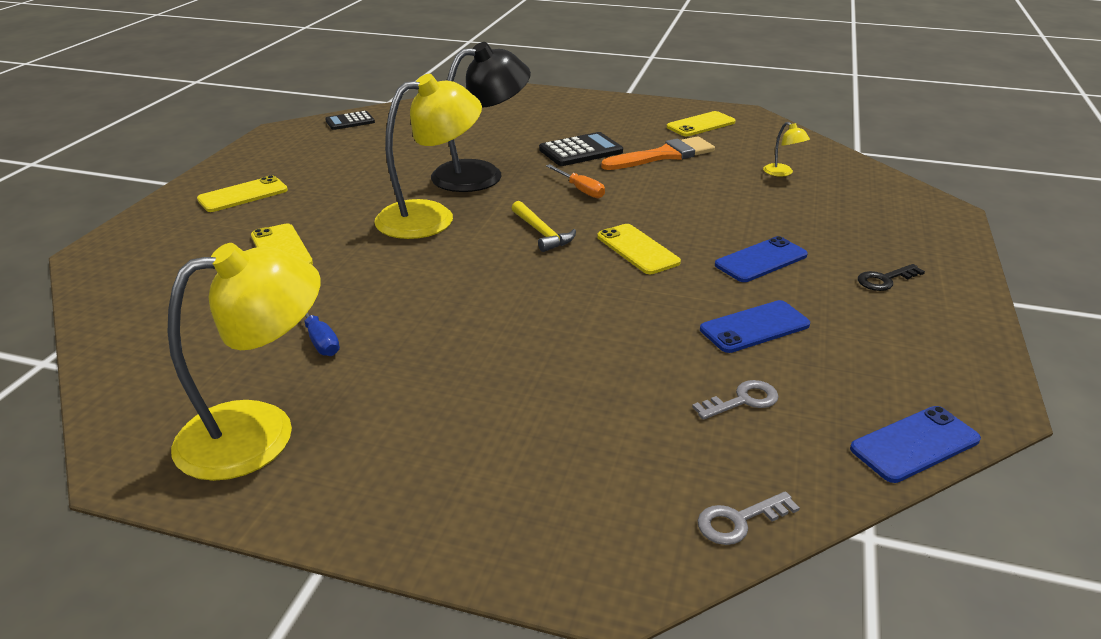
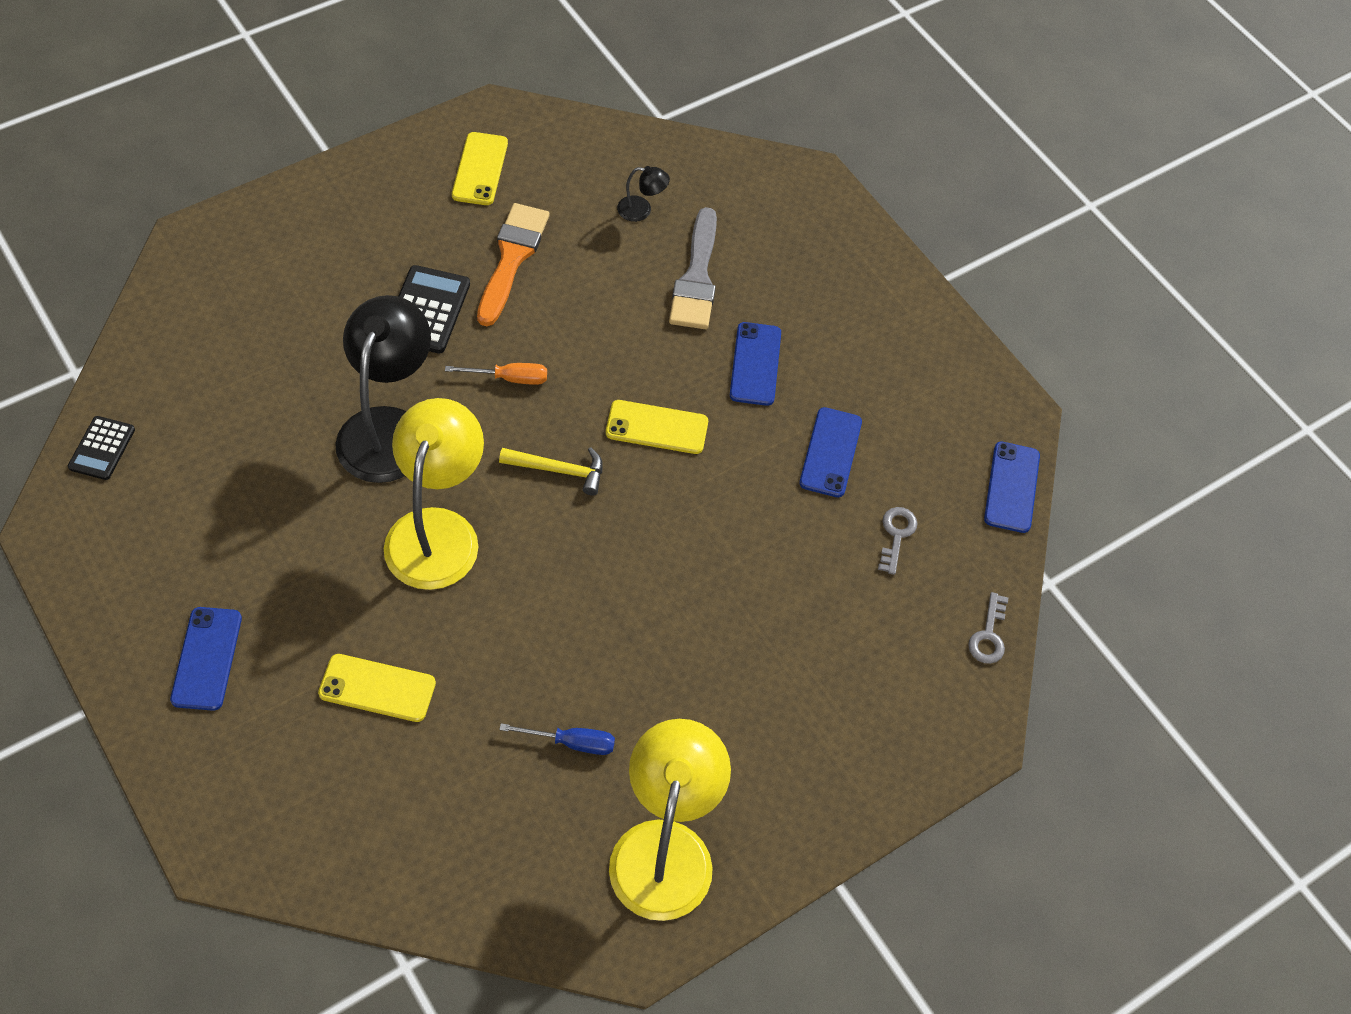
camera: 55 degrees left, 25 degrees up
yellow phone [197,175,288,212] -> blue phone [170,607,242,711]
yellow lamp [763,122,810,177] -> black lamp [617,166,670,222]
black key [858,264,925,291] -> none
none -> grey brush [669,207,717,329]

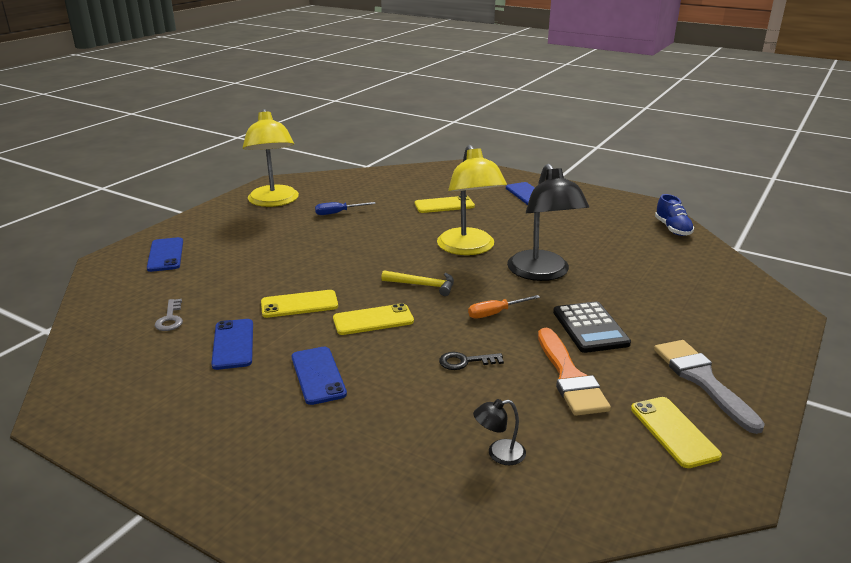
camera: 160 degrees right, 30 degrees down
black calculator [68,416,135,480] -> blue shoe [655,194,694,236]
yellow hammer [499,447,603,495] -> yellow hammer turned 150 degrees counterclockwise [381,270,454,296]
grey brush [669,207,717,329] -> grey brush moved to [654,340,765,434]
grey key [968,592,1008,664] -> none
blue phone [984,442,1040,533] -> blue phone moved to [147,237,183,272]
none -> yellow phone [261,290,338,318]
none -> black key [439,352,504,370]

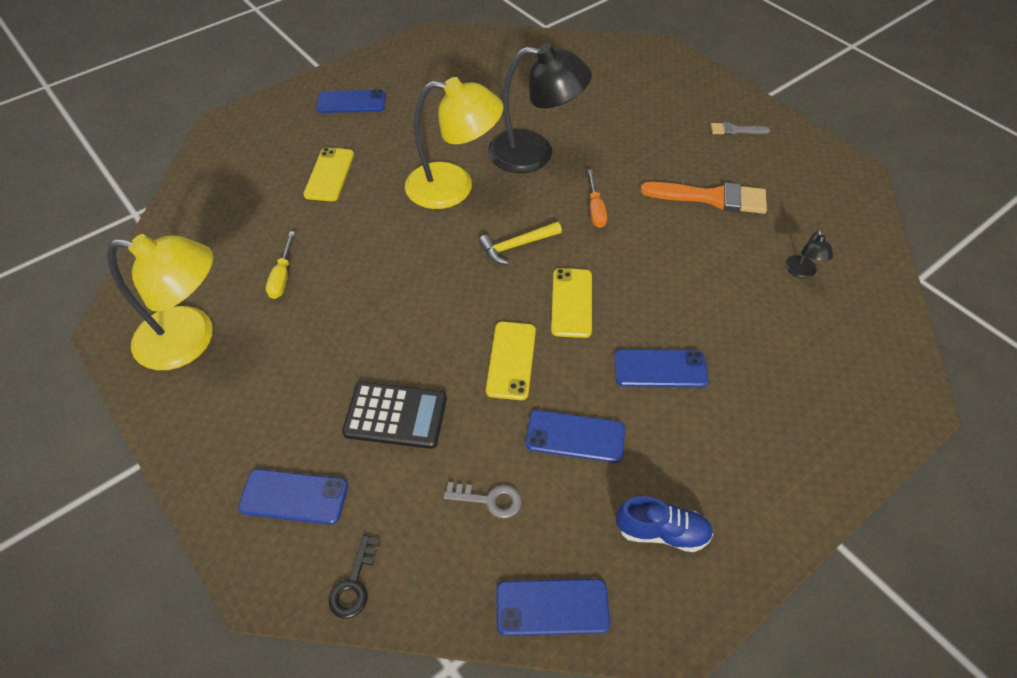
camera: 70 degrees left, 25 degrees up
blue screwdriver [315,202,376,215] -> yellow screwdriver [266,231,295,299]
yellow hammer [381,270,454,296] -> yellow hammer turned 150 degrees counterclockwise [478,222,562,265]
black key [439,352,504,370] -> black key moved to [329,535,380,618]
black calculator [553,301,631,353] -> black calculator moved to [342,382,447,449]
yellow phone [631,397,722,468] -> none
grey brush [654,340,765,434] -> grey brush [711,122,770,135], size x0.51
blue shoe [655,194,694,236] -> blue shoe moved to [616,496,714,552]
none -> blue phone [496,579,610,636]

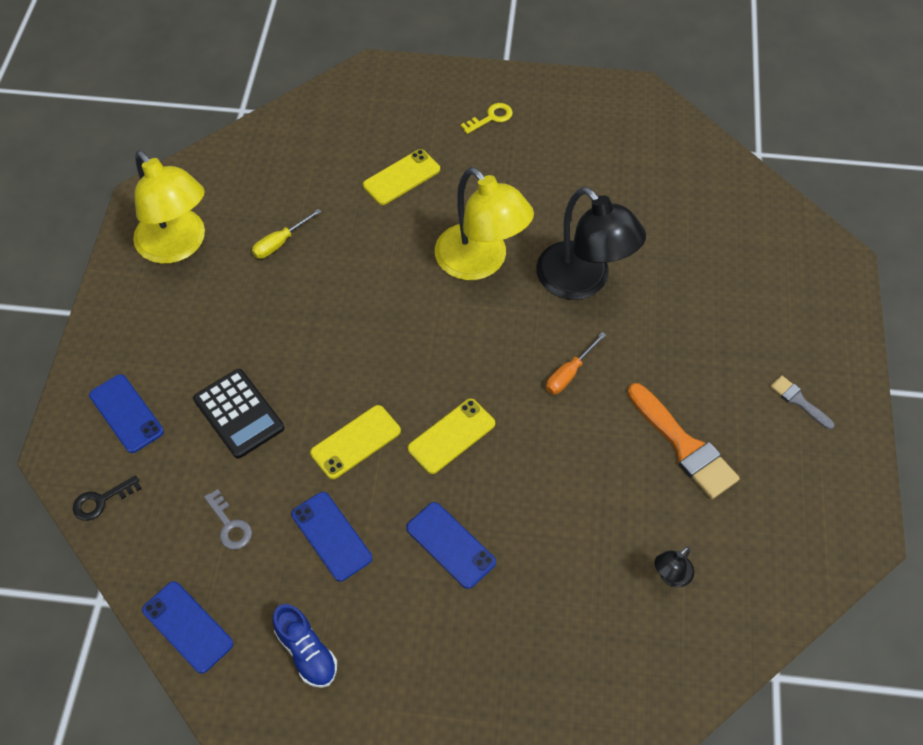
camera: 45 degrees right, 5 degrees up
blue phone [316,90,386,113] -> yellow key [461,103,513,134]
yellow hammer [478,222,562,265] -> none

